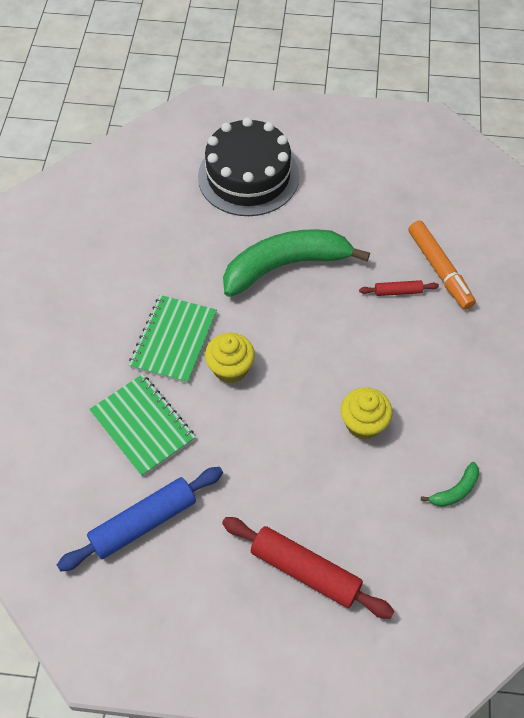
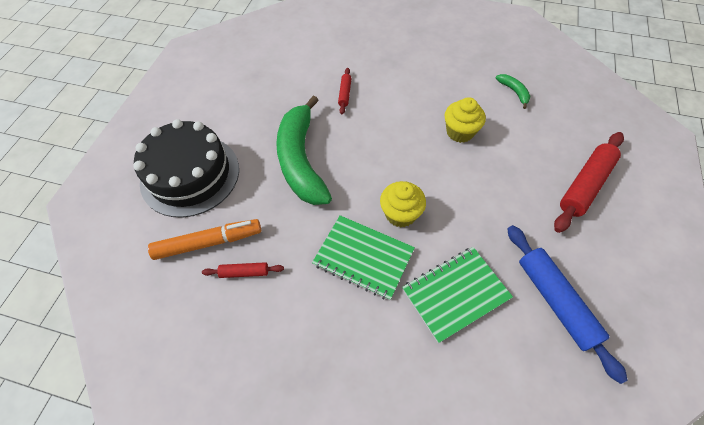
camera: 80 degrees left, 0 degrees up
orange marker [408,220,476,310] -> orange marker moved to [148,219,261,260]
none -> red rolling pin [202,262,284,278]

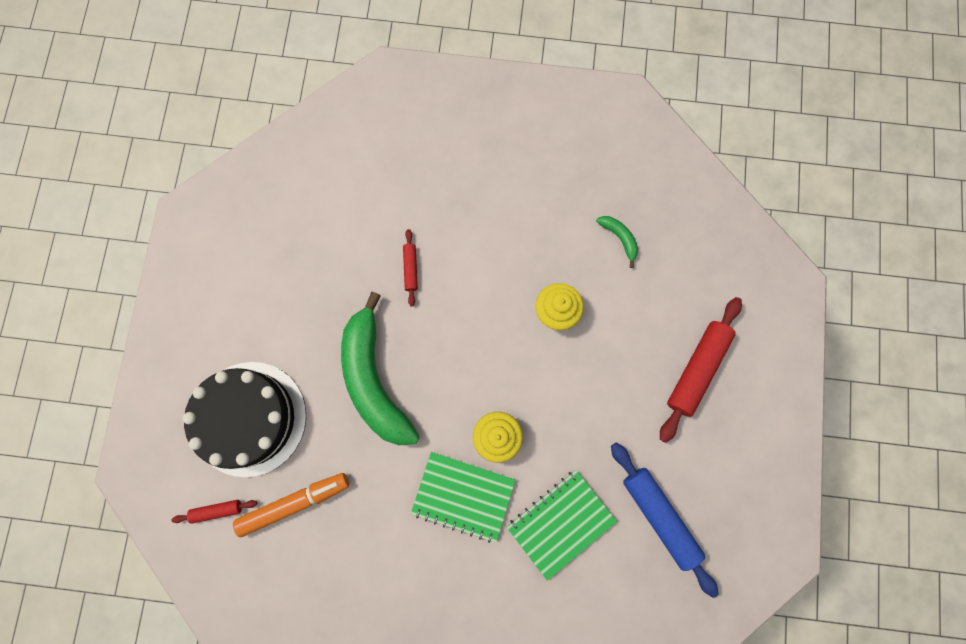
camera: 10 degrees left, 20 degrees up
red rolling pin [202,262,284,278] -> red rolling pin moved to [171,500,257,524]

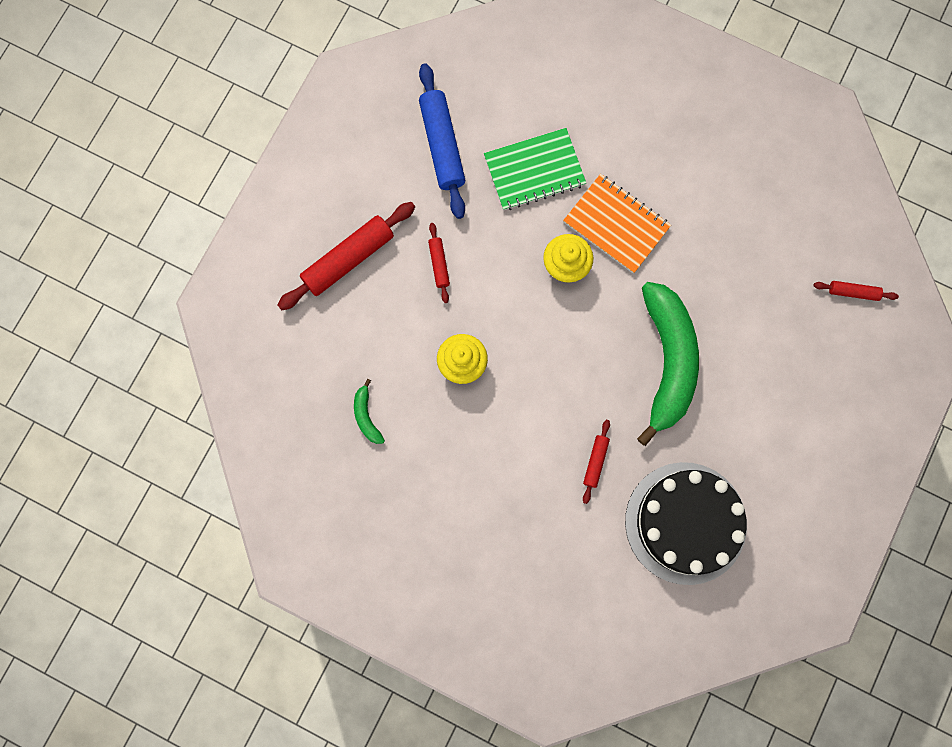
camera: 160 degrees left, 0 degrees up
black cake [183,362,306,477] -> black cake moved to [625,462,747,585]
orange marker [233,473,349,537] -> none
green notebook [411,452,516,543] -> orange notebook [563,174,671,274]
none -> red rolling pin [428,223,450,303]

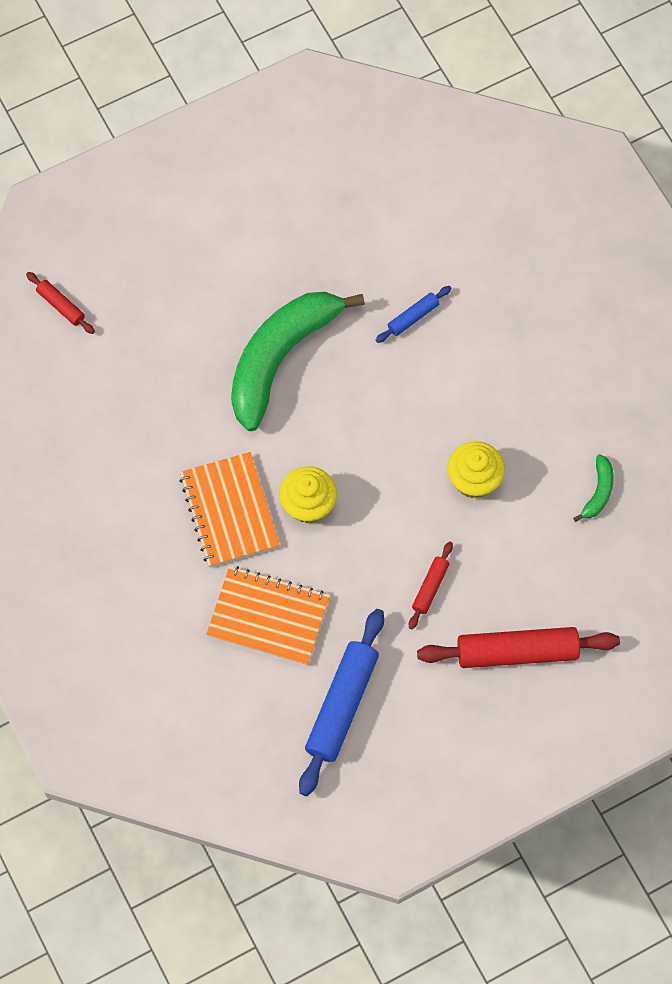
camera: 145 degrees left, 10 degrees down
green notebook [484,128,586,210] -> orange notebook [206,566,330,665]
red rolling pin [583,420,610,504] -> blue rolling pin [376,286,451,343]
black cake [625,462,747,585] -> none

